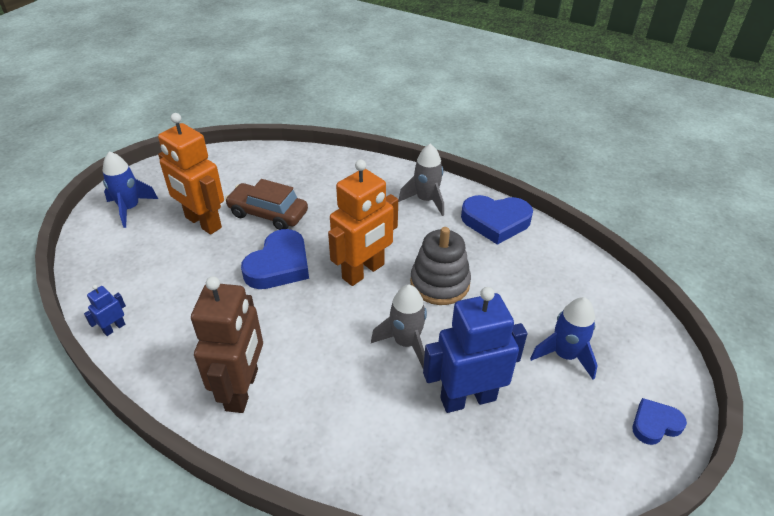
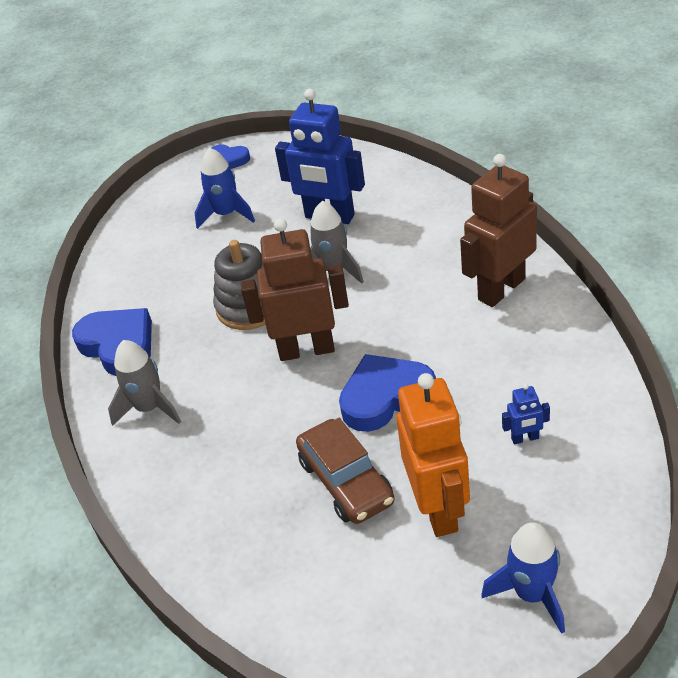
camera: 135 degrees left, 0 degrees up
blue robot [84,285,126,336] -> blue robot moved to [502,384,550,444]
orange robot [328,160,398,286] -> brown robot [241,218,349,361]

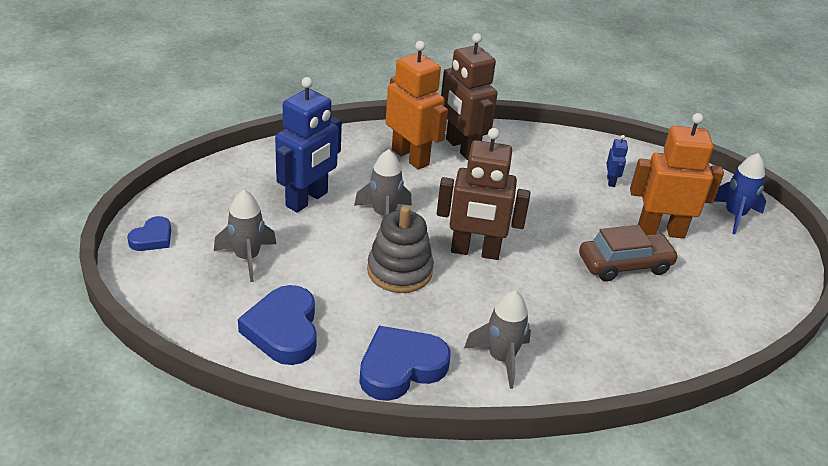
camera: 85 degrees left, 5 degrees down
blue rocket [195,148,255,229] -> grey rocket [214,190,276,282]
brown robot [241,218,349,361] -> brown robot turned 90 degrees counterclockwise [437,128,530,260]
blue heart [339,354,436,432] -> blue heart moved to [238,285,317,365]
none -> orange robot [386,41,448,170]

